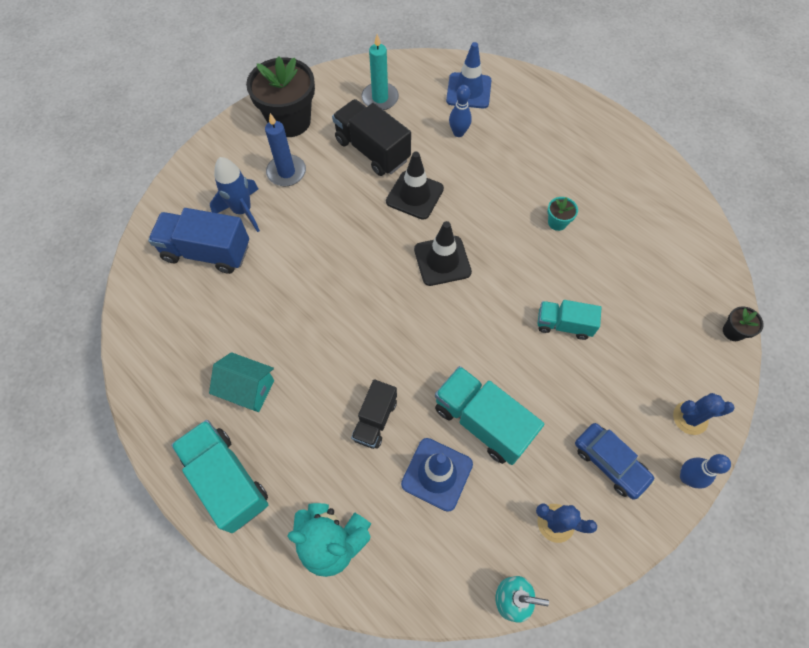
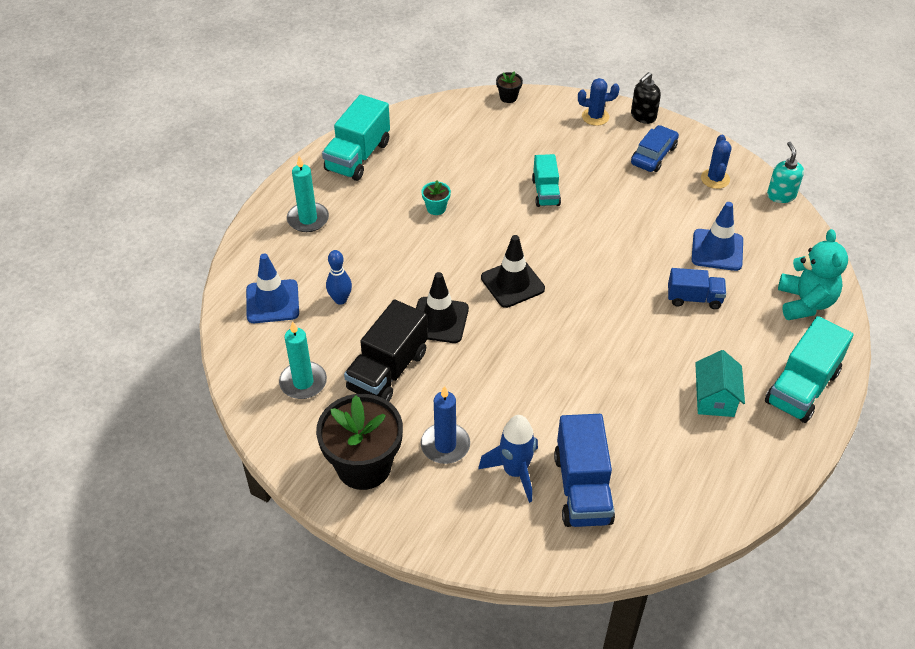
camera: 105 degrees left, 15 degrees down
black truck [351,379,397,449] -> blue truck [668,268,726,309]
turquoise truck [435,366,544,465] -> turquoise truck moved to [322,94,390,181]
blue cactus [673,393,735,435] -> blue cactus turned 75 degrees counterclockwise [578,78,620,126]
blue bowling pin [680,454,731,488] -> black soap dispenser [631,72,661,124]
none -> turquoise candle [287,156,329,232]

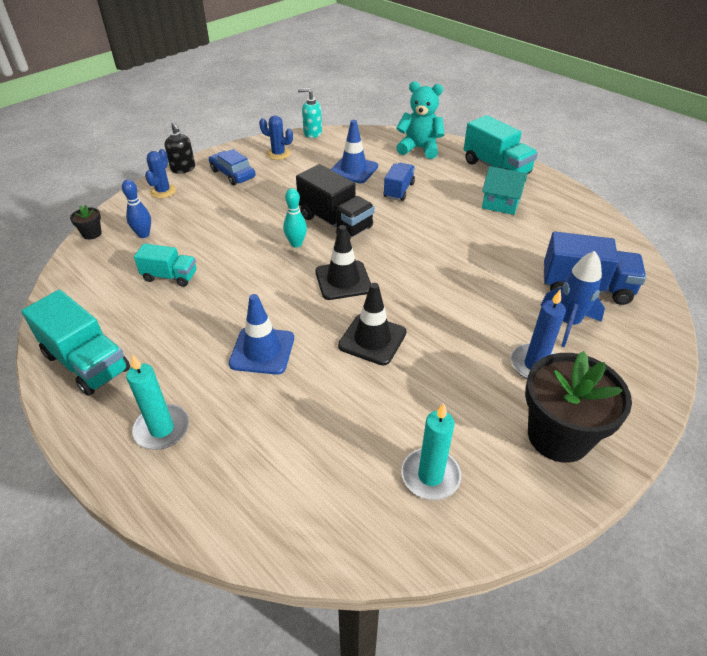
camera: 75 degrees left, 5 degrees down
blue traffic cone [246,254,299,323] -> blue traffic cone moved to [229,294,294,375]
blue bowling pin [326,250,352,305] -> blue bowling pin moved to [122,179,151,238]
black truck [344,300,428,402] -> black truck moved to [296,164,375,239]
turquoise flower pot [421,181,451,215] -> none
turquoise truck [532,154,561,207] -> turquoise truck moved to [134,243,196,287]
none -> turquoise bowling pin [283,188,307,248]

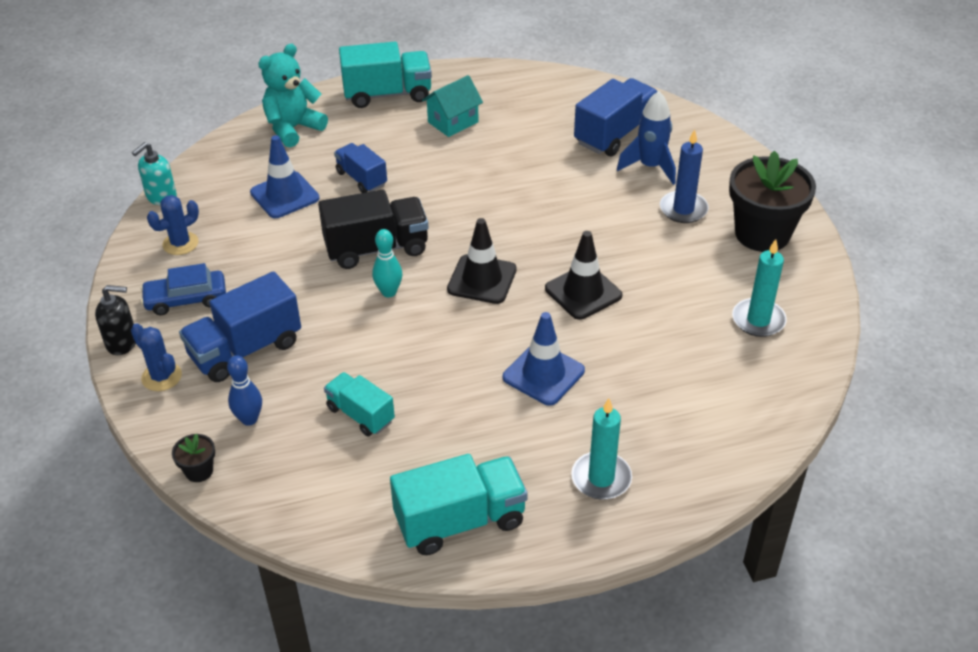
camera: 60 degrees left, 0 degrees up
turquoise truck [134,243,196,287] -> turquoise truck turned 90 degrees counterclockwise [324,372,395,437]
none -> blue truck [179,271,301,382]

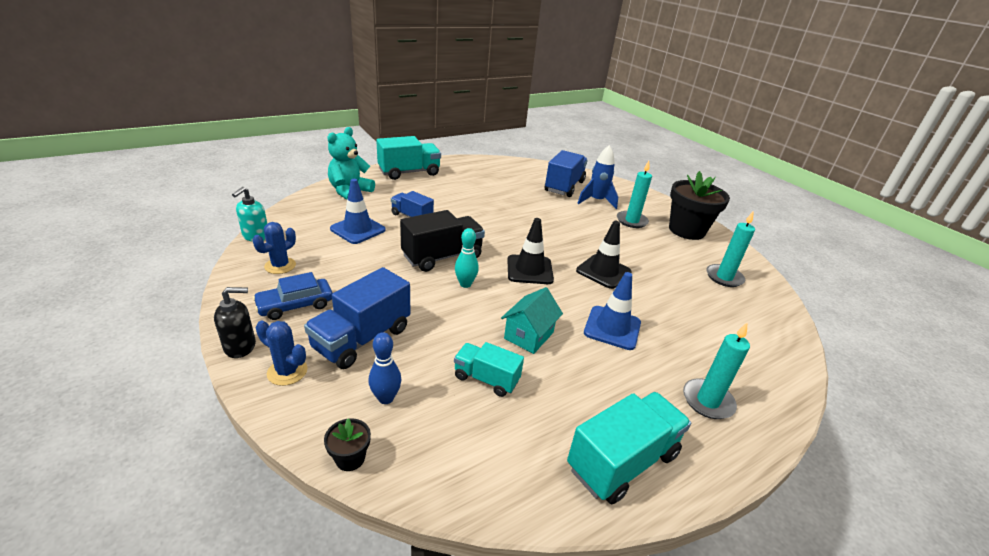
camera: 20 degrees left, 10 degrees down
turquoise house [422,75,483,137] -> turquoise house moved to [501,287,563,354]
blue candle [660,129,709,223] -> turquoise candle [617,161,652,228]

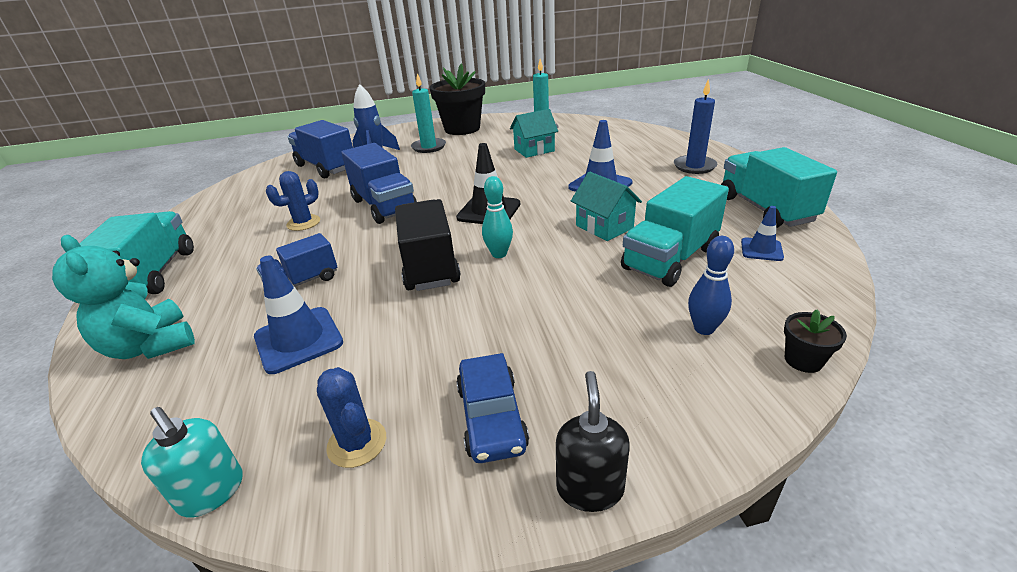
camera: 65 degrees left, 0 degrees up
blue cactus [256,320,308,386] -> blue cactus moved to [266,171,320,231]
blue truck [304,267,410,369] -> blue truck moved to [341,143,417,224]
turquoise truck [454,342,524,397] -> turquoise truck [621,176,729,287], size x1.63
black traffic cone [576,221,632,289] -> none
turquoise candle [683,323,750,419] -> blue candle [674,79,717,174]
none -> turquoise house [510,109,558,158]
none -> blue traffic cone [741,206,784,261]

